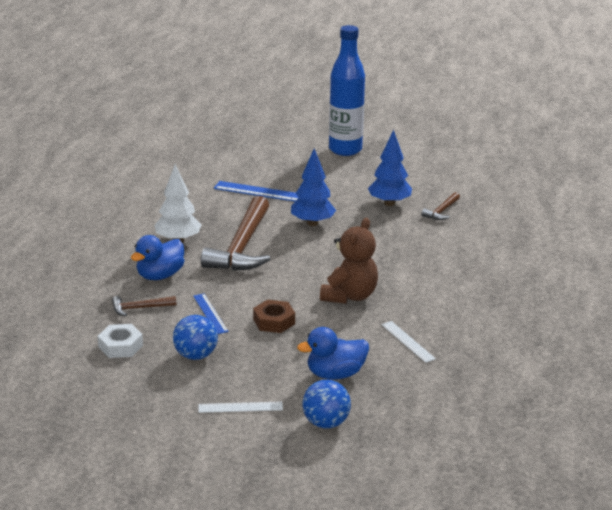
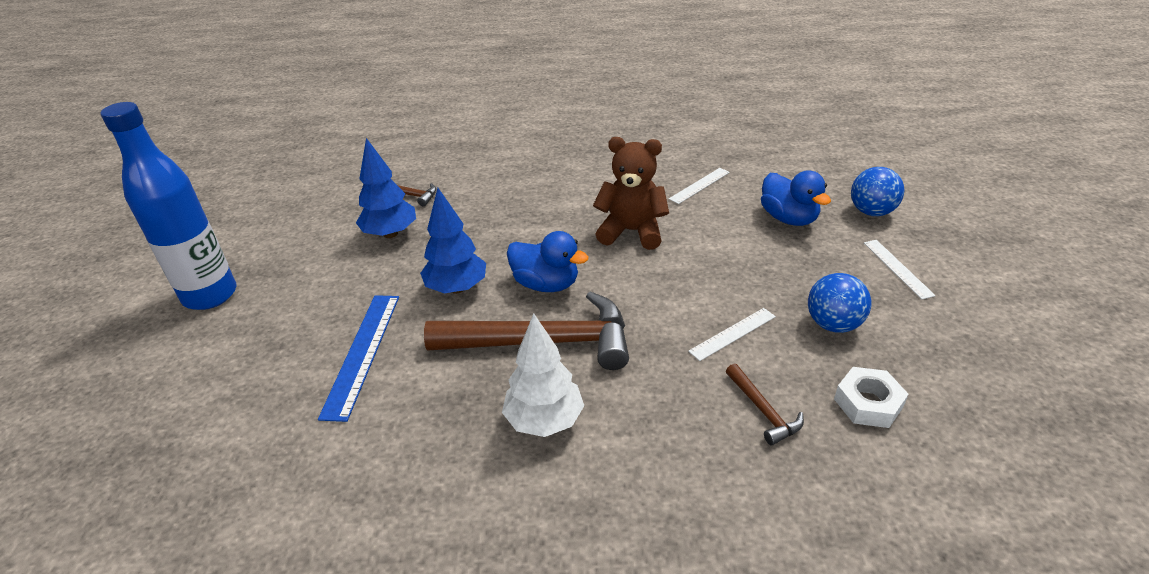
camera: 100 degrees left, 10 degrees up
blue duck [131,235,185,280] -> blue duck moved to [507,231,589,292]
blue ruler [193,294,229,334] -> white ruler [688,308,776,361]
brown nut [253,300,295,333] -> none

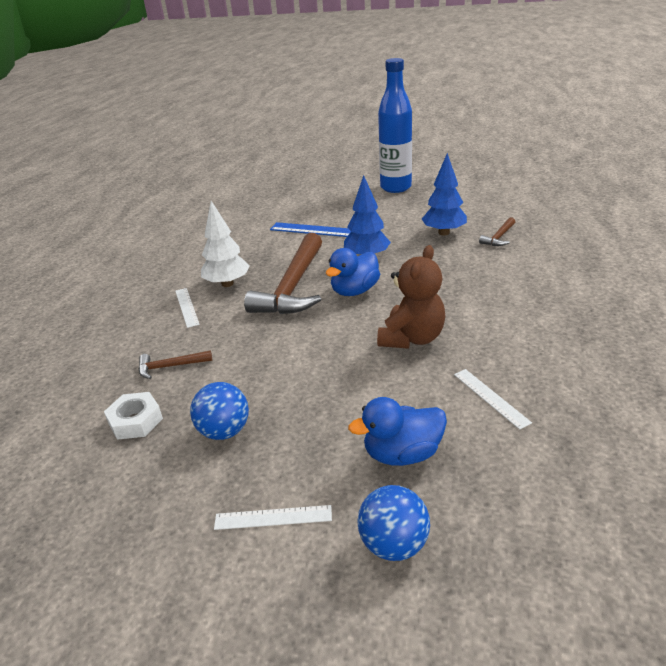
camera: 105 degrees right, 5 degrees down
white ruler [688,308,776,361] -> white ruler moved to [175,288,200,328]

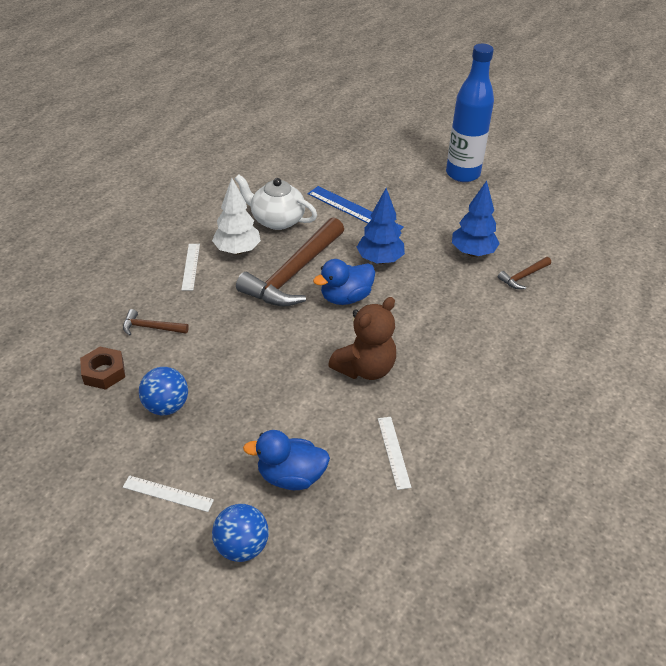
camera: 15 degrees right, 10 degrees up
white nut [104,392,163,440] -> brown nut [80,347,125,390]
none -> white teapot [235,174,317,230]

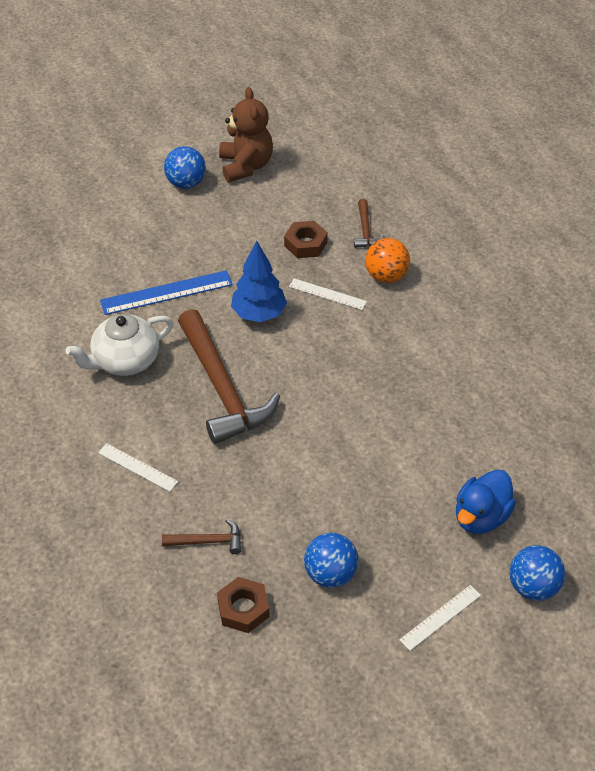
camera: 55 degrees left, 5 degrees up
brown hammer [123,309,189,336] -> brown hammer turned 135 degrees counterclockwise [162,519,241,554]
white tree [212,178,261,254] -> none
blue duck [313,259,375,305] -> none
brown teddy bear [328,297,396,380] -> brown teddy bear moved to [219,87,273,182]
white ruler [378,417,411,490] -> white ruler moved to [289,278,367,310]
blue bottle [446,44,494,182] -> blue ball [164,146,206,189]
blue tree [452,181,500,257] -> brown nut [284,221,328,258]
none -> orange ball [365,238,410,283]

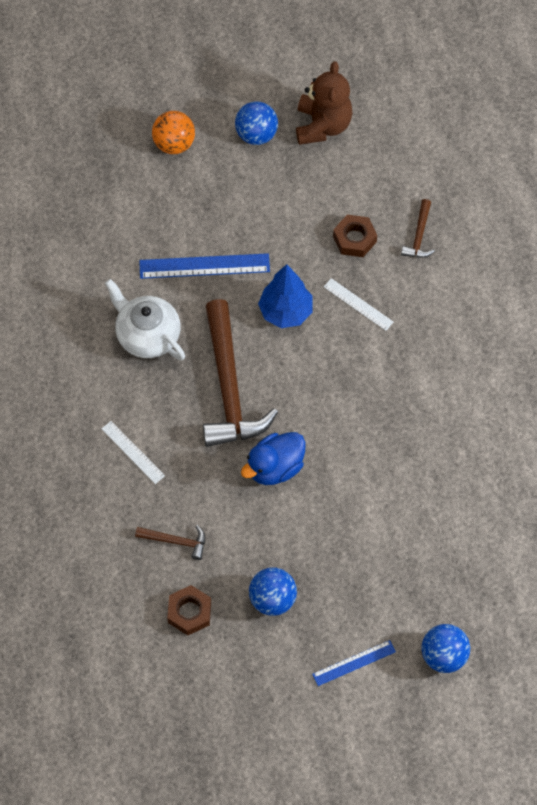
camera: 15 degrees right, 15 degrees up
white teapot [65,314,174,376] -> white teapot turned 60 degrees clockwise [105,279,185,360]
orange ball [365,238,410,283] -> orange ball moved to [152,111,195,154]
white ruler [399,585,481,651] -> blue ruler [312,640,396,686]
blue duck [456,469,516,534] -> blue duck moved to [241,432,306,485]

